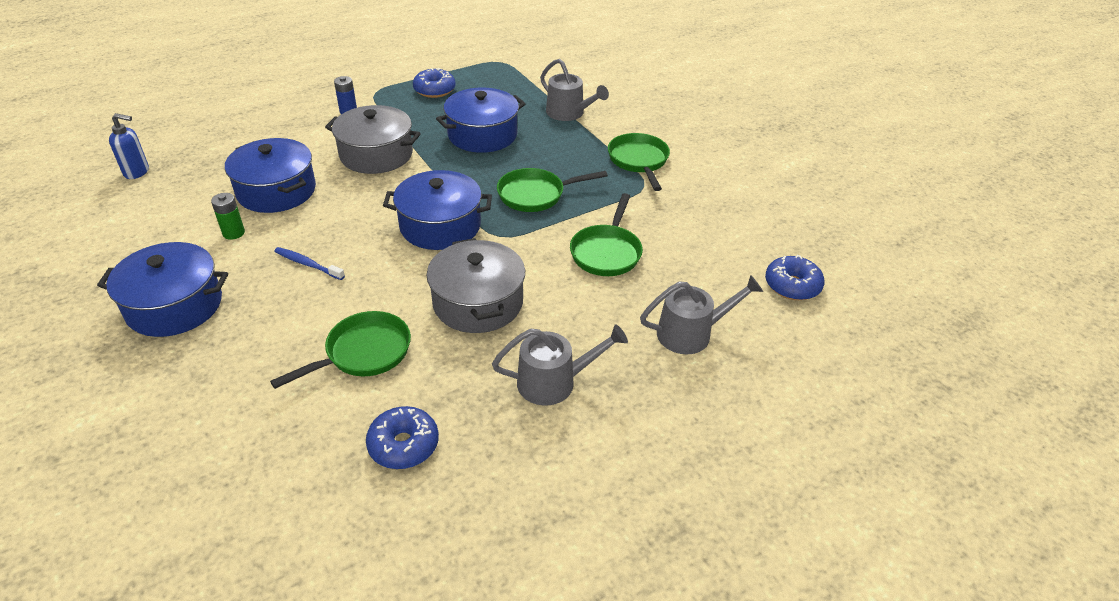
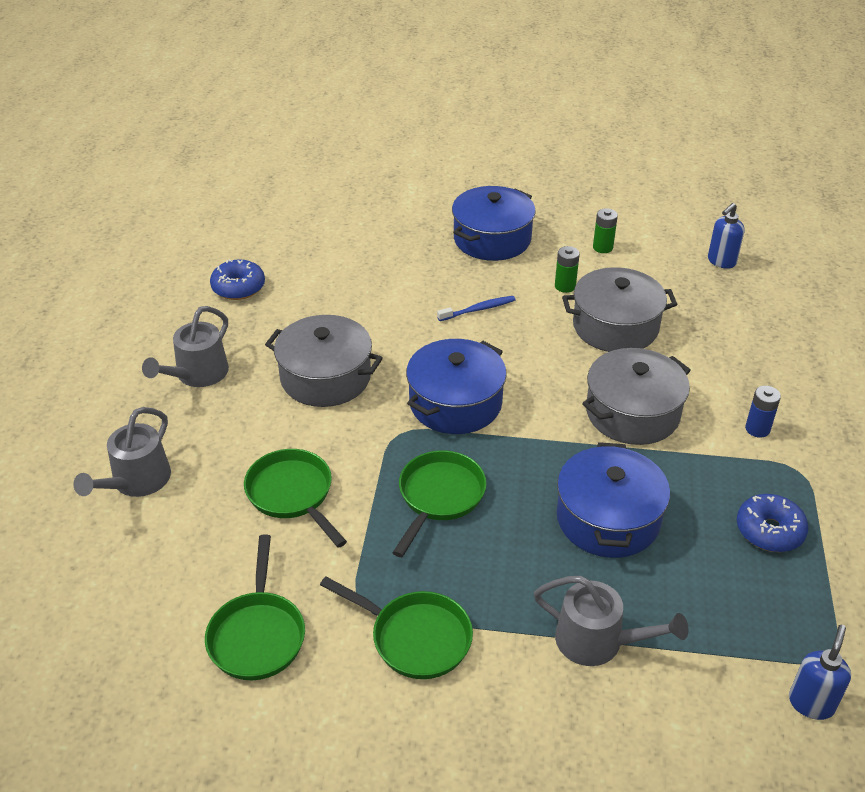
camera: 130 degrees right, 0 degrees up
blue pot [225,138,316,213] -> grey pot [562,267,678,352]
green pan [270,311,411,389] -> green pan moved to [205,534,305,680]
grey watering can [540,59,609,121] -> grey watering can turned 150 degrees counterclockwise [534,576,688,666]
blue donut [765,255,825,300] -> none
none -> green battery [593,208,618,253]
none -> blue soap dispenser [789,625,851,720]

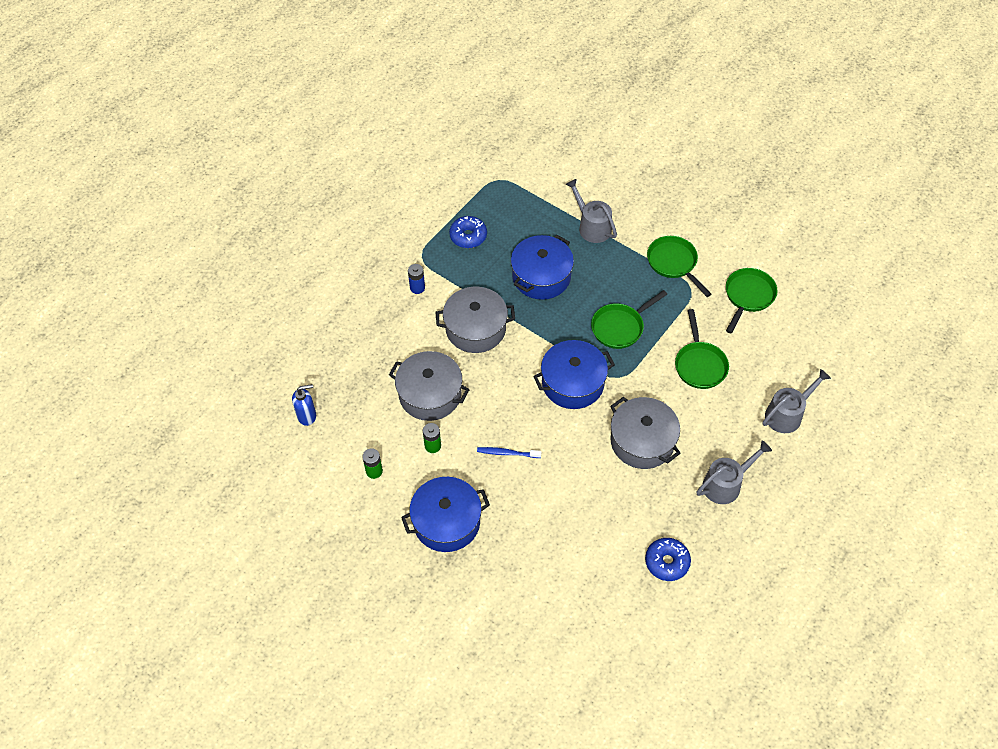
camera: 150 degrees left, 15 degrees up
blue soap dispenser [789,625,851,720] -> none

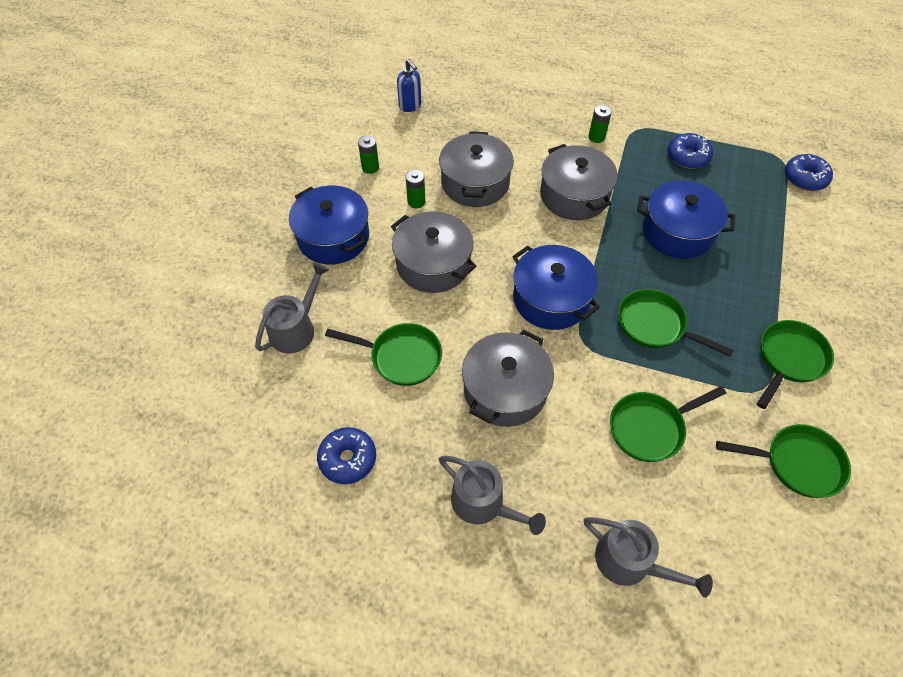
camera: 70 degrees right, 0 degrees up
blue battery [408,264,425,294] -> green battery [588,105,612,143]
blue toothbrush [477,447,541,458] -> grey pot [391,211,477,293]
grey watering can [565,179,617,243] -> grey watering can moved to [255,263,329,353]
none -> green pan [325,323,442,386]
none -> blue donut [785,154,833,191]

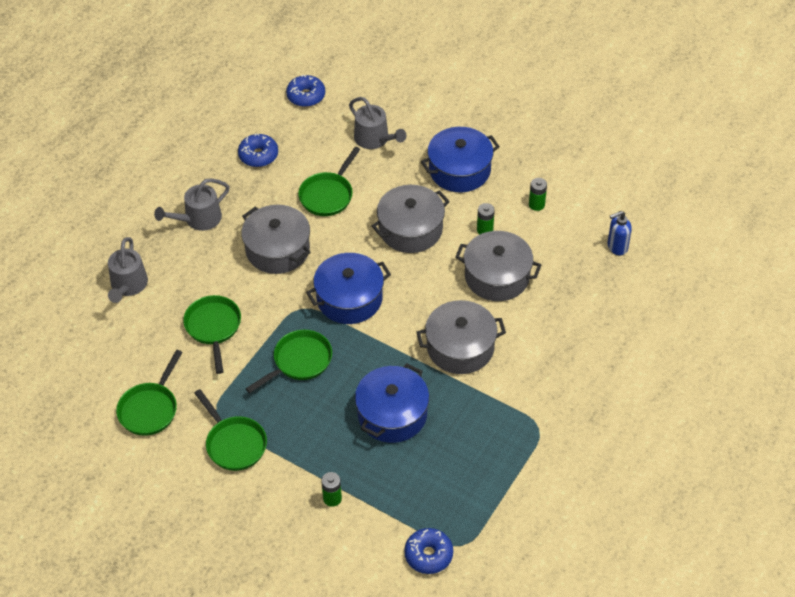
camera: 105 degrees right, 5 degrees down
grey watering can [584,517,713,598] -> grey watering can turned 45 degrees counterclockwise [108,237,148,303]
green battery [588,105,612,143] -> green battery moved to [321,472,342,507]
blue donut [668,133,713,169] -> blue donut moved to [286,75,325,107]

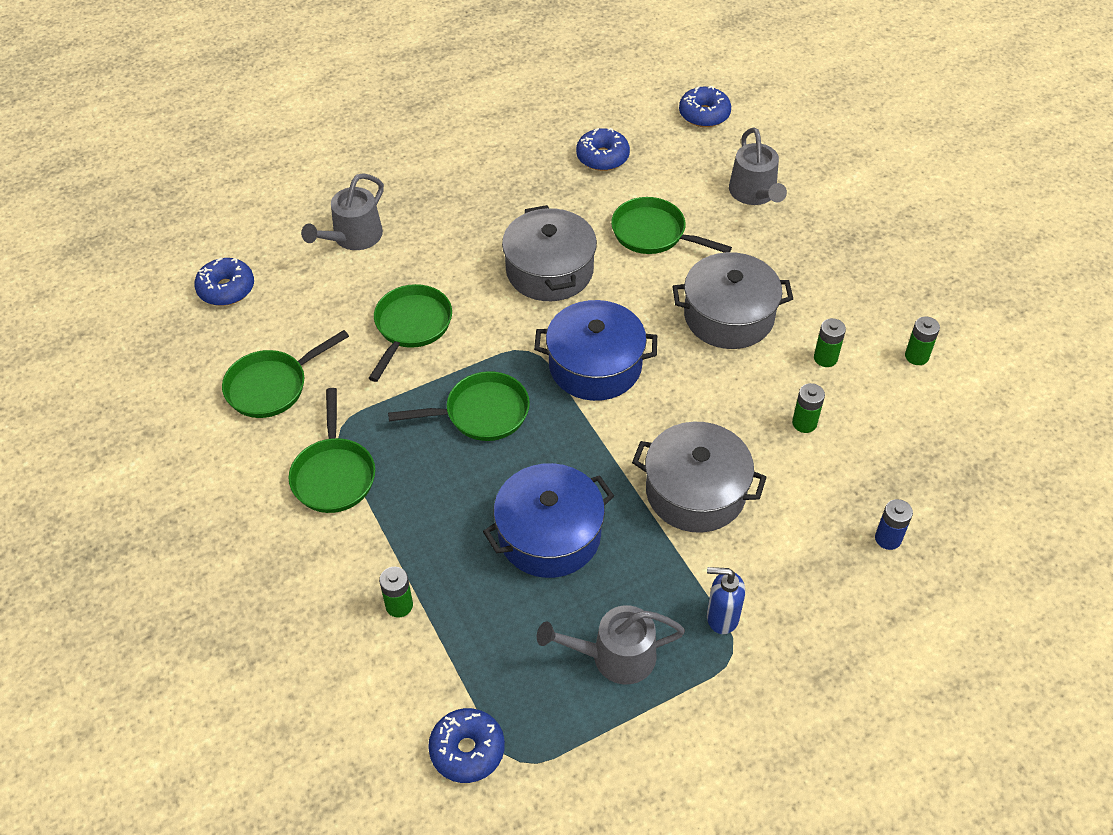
camera: 30 degrees right, 0 degrees up
grey watering can [154,179,230,231] -> grey watering can moved to [537,605,685,684]
green pan [298,147,360,216] -> green pan turned 60 degrees clockwise [611,197,732,254]
blue pot [421,127,500,192] -> none
grey pot [455,231,541,301] -> green battery [792,383,825,433]
blue soap dispenser [608,211,632,255] -> blue soap dispenser moved to [707,567,745,634]
none -> blue donut [194,257,254,306]
none -> blue battery [875,499,913,550]

